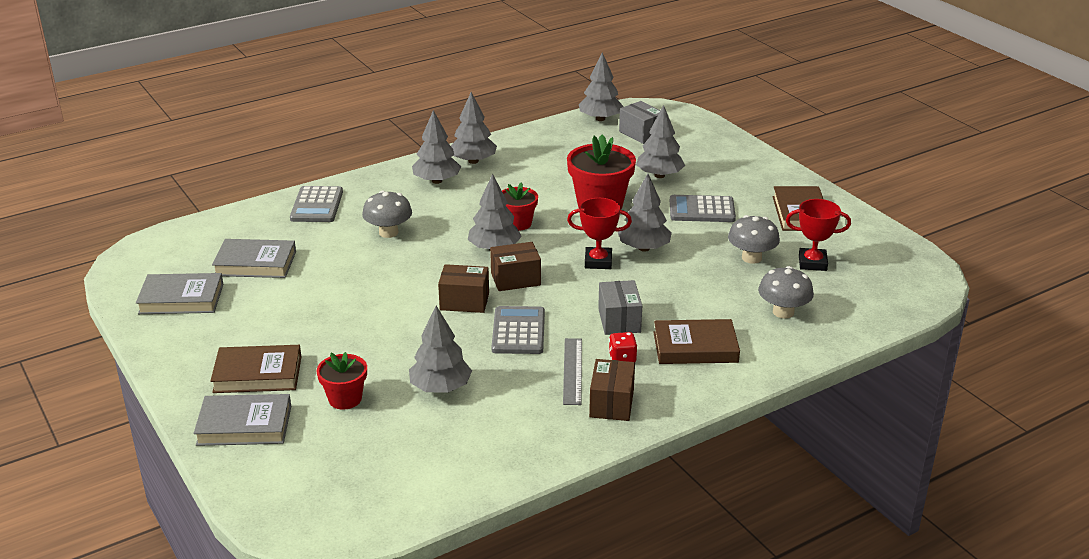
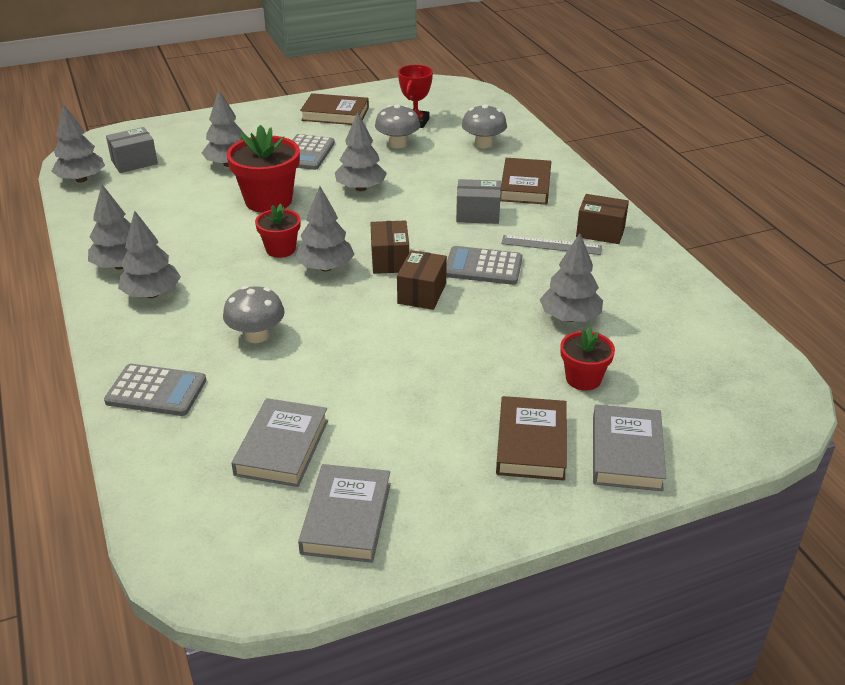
camera: 80 degrees left, 5 degrees up
red trophy [567,198,632,269] -> none
red dice [609,332,637,362] -> none

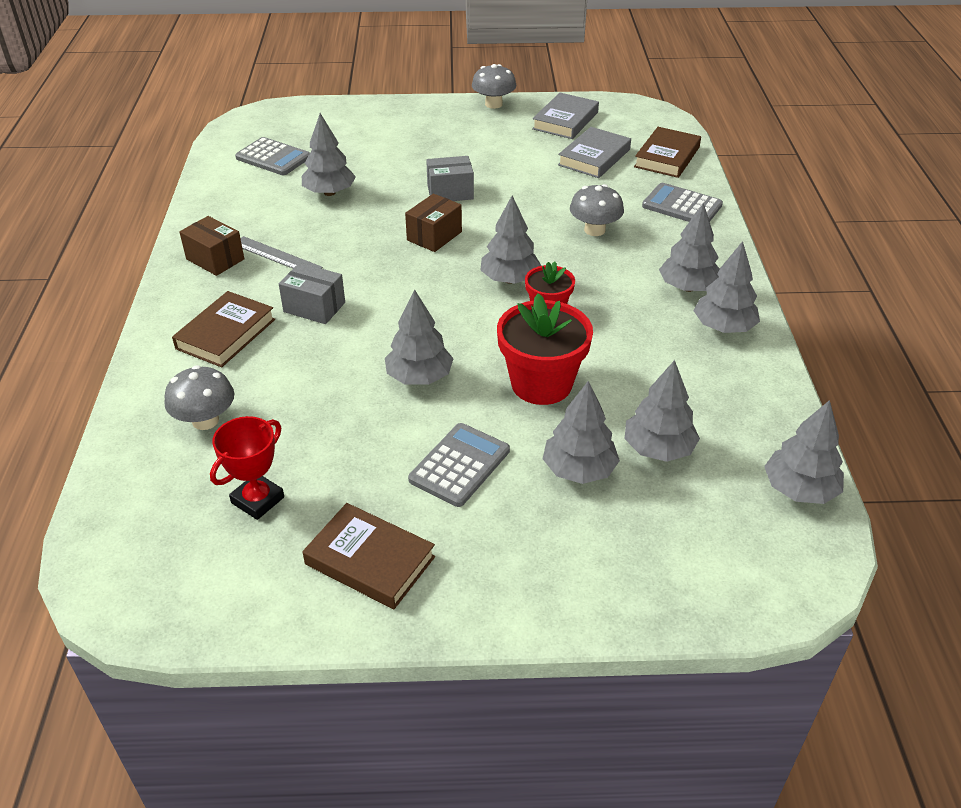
camera: 160 degrees left, 5 degrees up
grey box [106,127,158,173] -> grey box moved to [426,156,474,201]
brown box [371,220,409,274] -> none
grey mushroom [375,104,420,148] -> grey mushroom moved to [472,64,516,109]
grey calculator [446,246,522,285] -> grey calculator moved to [235,137,310,175]
brown book [496,396,567,481] -> brown book moved to [634,127,701,178]
red flower pot [560,327,615,391] -> none
grey book [593,404,666,491] -> none
none -> grey tree [625,360,700,462]

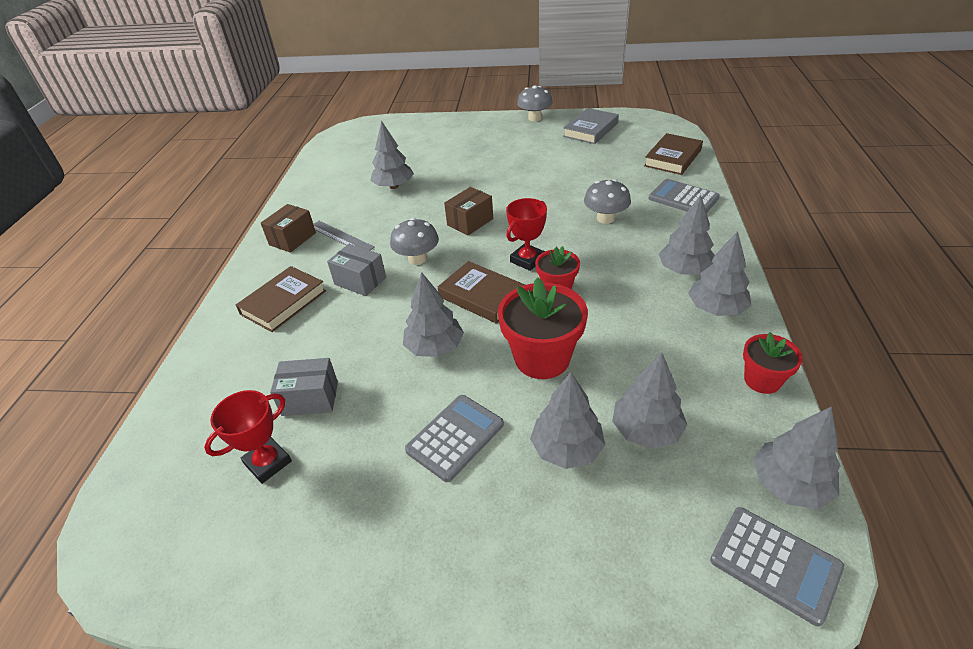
camera: 10 degrees right, 0 degrees up
grey mushroom [164,365,234,430] -> grey mushroom moved to [390,218,439,265]
brown box [179,216,244,276] -> brown box turned 75 degrees clockwise [261,204,316,253]
grey calculator [235,137,310,175] -> grey calculator moved to [710,507,844,626]
brown book [303,503,435,609] -> brown book moved to [438,261,525,324]
grey box [426,156,474,201] -> grey box moved to [270,358,338,416]
grey tree [481,195,541,284] -> red trophy [506,198,547,271]
grey book [558,127,631,178] -> none
none -> red flower pot [743,332,803,394]

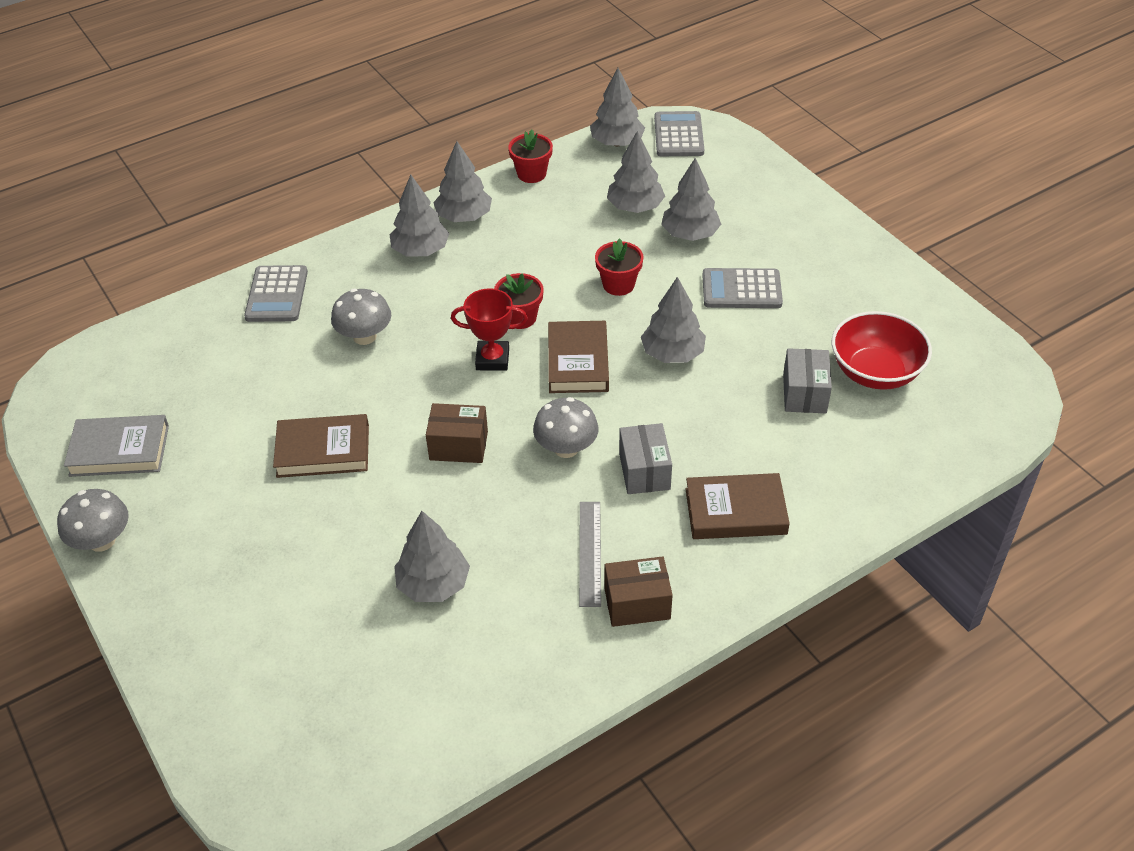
camera: 130 degrees left, 5 degrees up
red trophy [204,390,292,484] -> red bowl [832,311,932,390]
grey box [270,358,338,416] -> grey box turned 45 degrees clockwise [783,348,832,413]
red flower pot [498,277,588,379] -> red flower pot [595,238,644,296], size x0.58
brown book [644,133,703,175] -> brown book moved to [273,414,369,478]

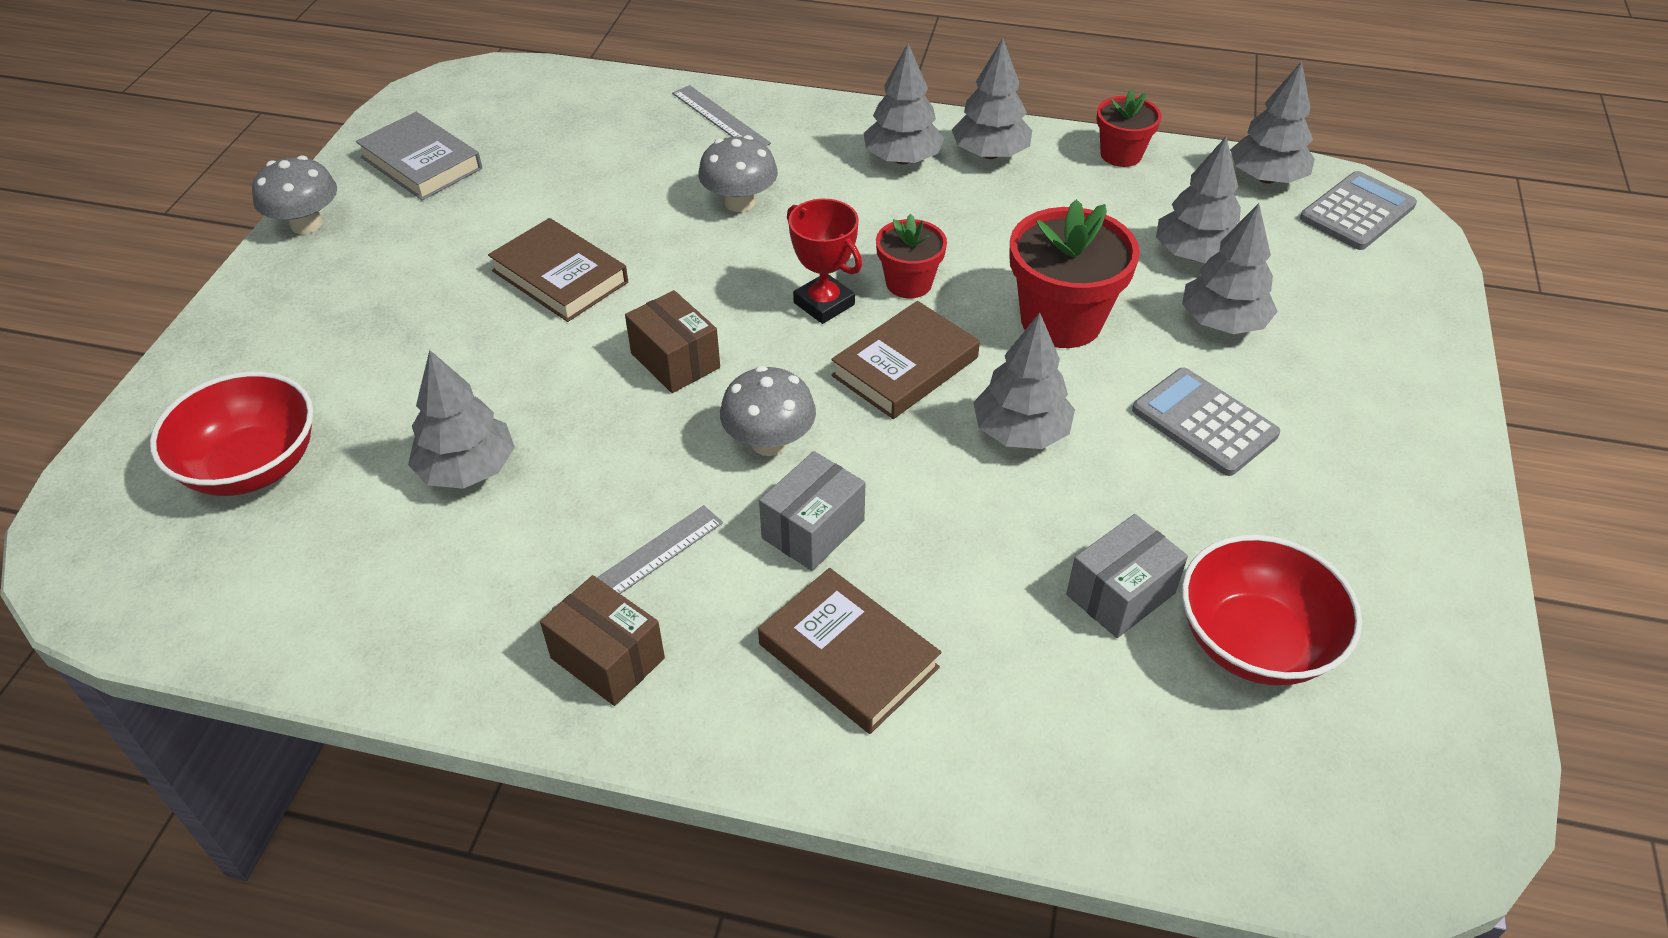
camera: 45 degrees right, 0 degrees up
grey calculator [244,265,308,322] -> grey ruler [672,85,771,146]
red flower pot [595,238,644,296] -> red flower pot [1009,199,1140,348], size x1.71
none -> red bowl [150,372,313,496]

